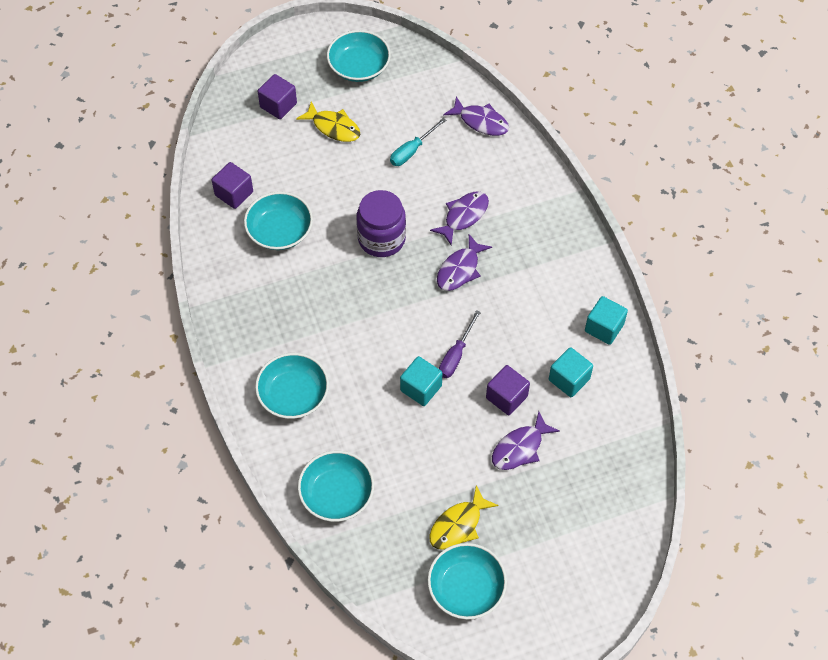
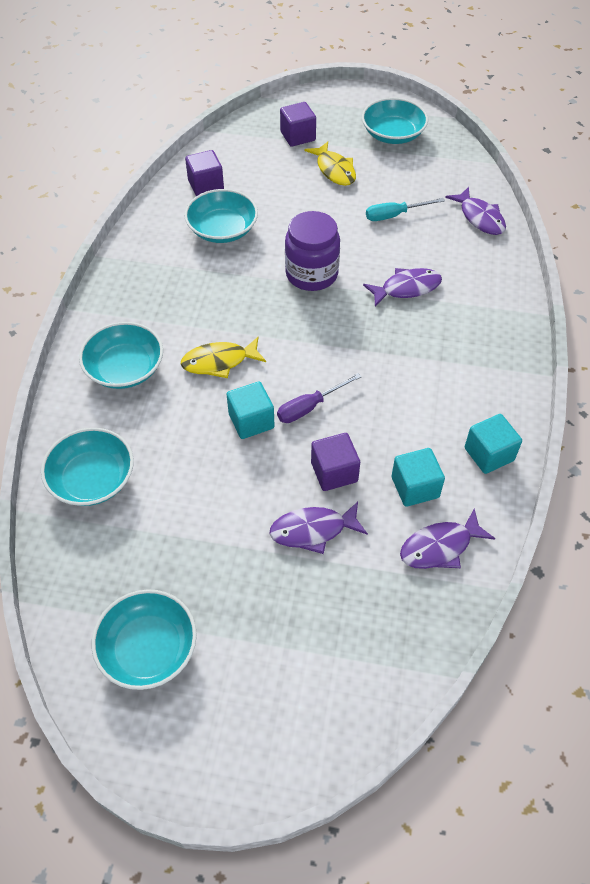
camera: 30 degrees right, 5 degrees down
yellow fish [429,485,499,550] -> yellow fish moved to [180,337,266,378]
purple fish [437,234,492,291] -> purple fish moved to [400,508,495,569]

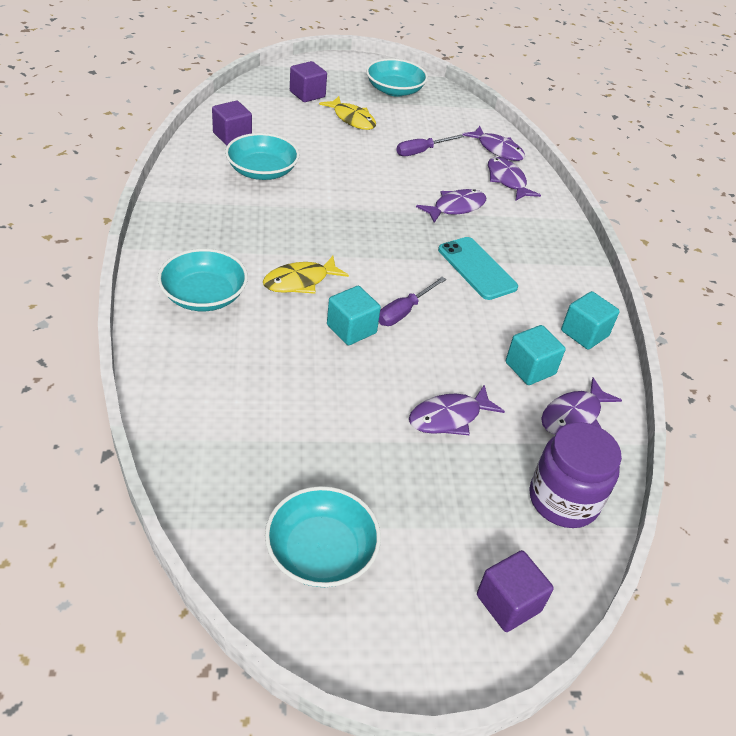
camera: 20 degrees left, 10 degrees down
turquoise bowl [41,428,134,506] -> none
purple jar [285,211,340,291] -> purple jar moved to [530,422,622,528]
purple cube [311,433,360,491] -> purple cube moved to [477,550,554,632]
turquoise screwdriver [366,198,445,221] -> purple screwdriver [396,134,464,156]
none -> turquoise phone [438,237,518,300]
none -> purple fish [488,157,541,200]

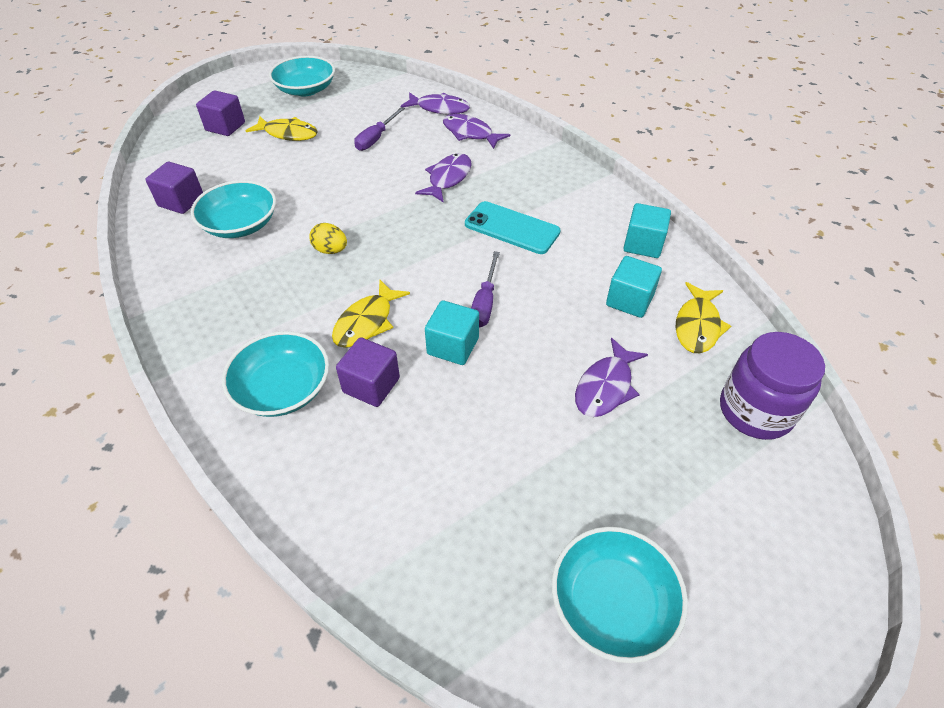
camera: 25 degrees left, 5 degrees up
purple cube [477,550,554,632] -> purple cube moved to [336,337,400,407]
purple fish [541,378,622,434] -> yellow fish [675,282,731,353]
none -> yellow egg [309,223,347,254]

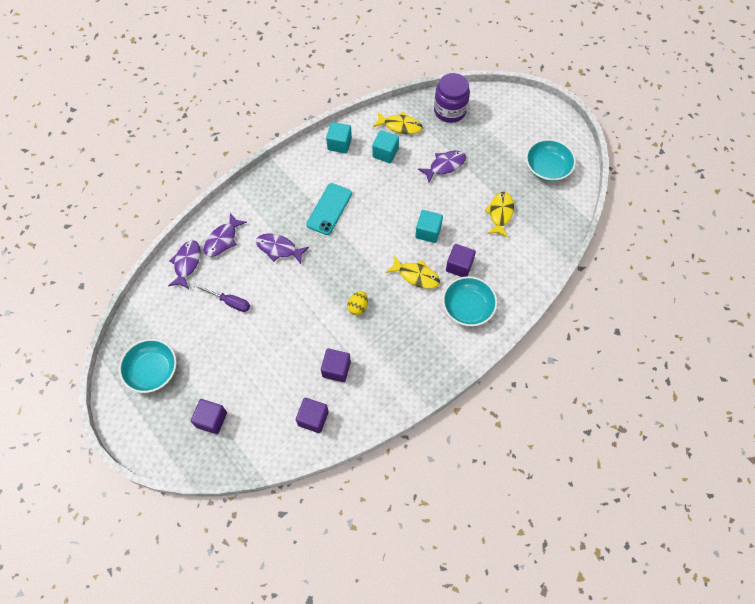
camera: 95 degrees left, 15 degrees up
turquoise bowl [191,180,276,238] -> purple cube [321,349,351,382]
yellow fish [246,116,318,141] -> yellow fish moved to [484,192,514,238]
purple screwdriver [471,251,500,327] -> none
purple fish [575,338,648,417] -> purple fish turned 60 degrees counterclockwise [418,150,466,183]

